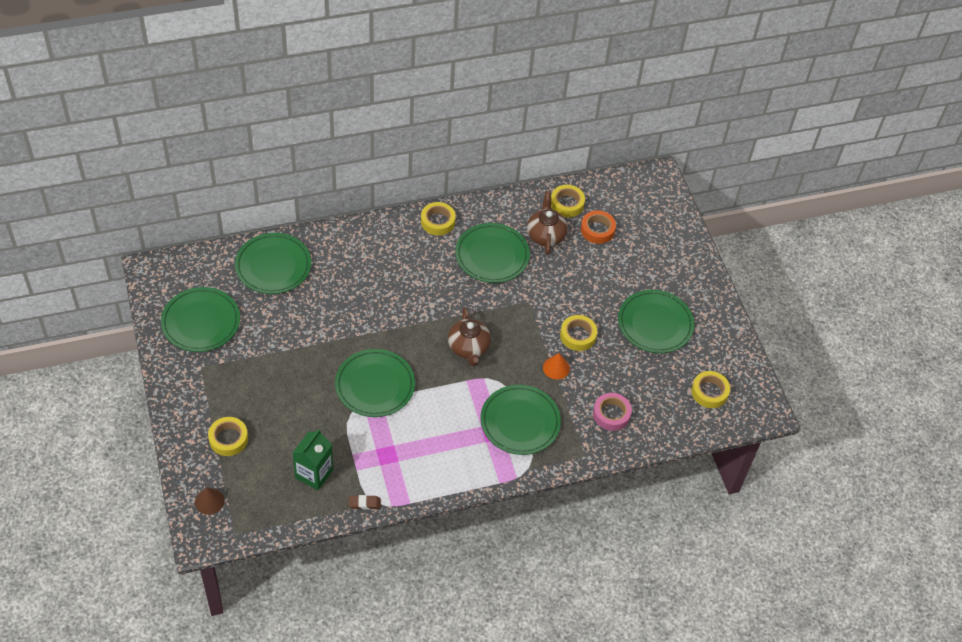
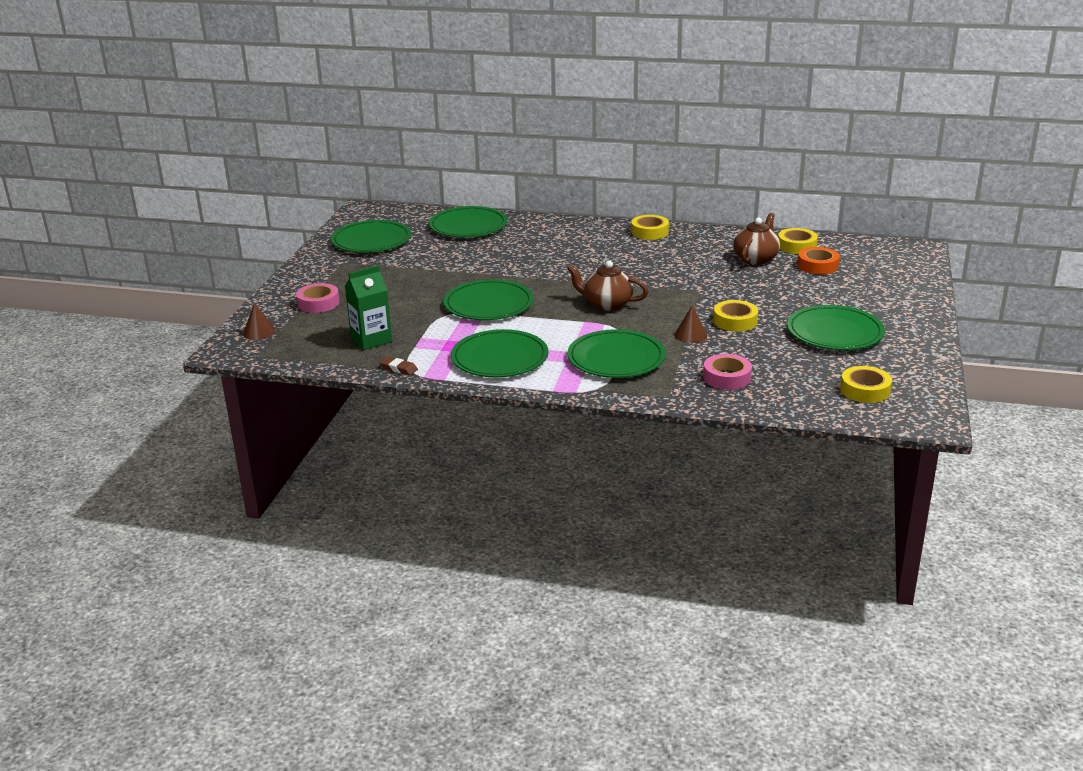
camera: 35 degrees right, 25 degrees down
yellow tape [208,417,248,456] -> pink tape [296,283,340,313]
brown teapot [448,307,491,366] -> brown teapot turned 90 degrees clockwise [567,260,649,310]
green plate [455,223,530,283] -> green plate moved to [451,329,549,378]
orange cone [543,353,570,380] -> brown cone [675,305,707,343]

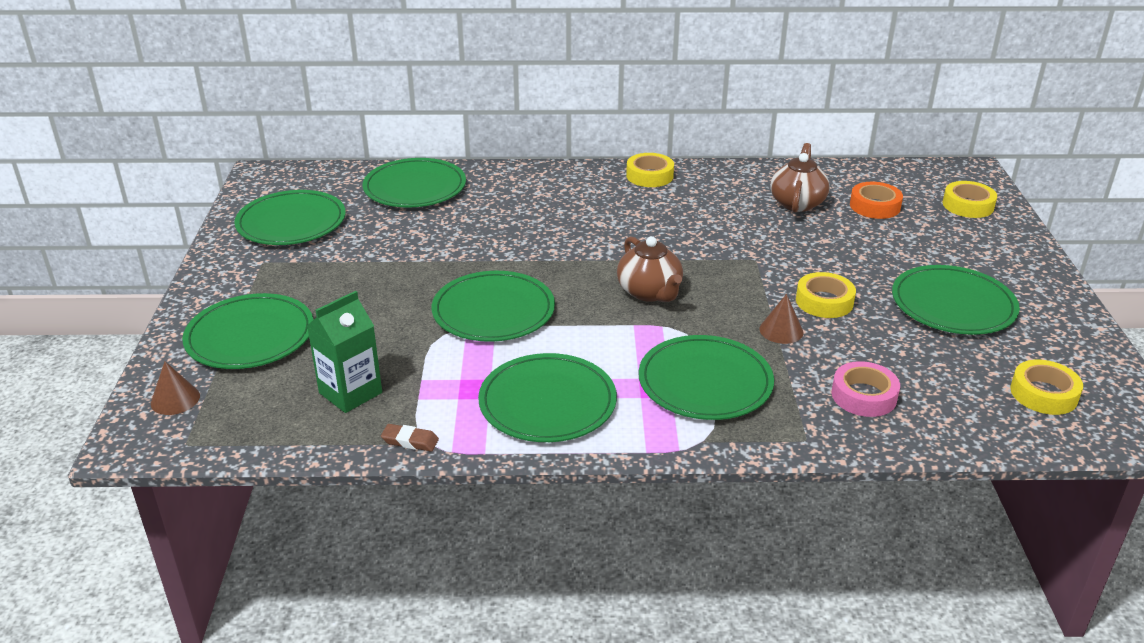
camera: 15 degrees left, 5 degrees up
pink tape [296,283,340,313] -> green plate [182,293,314,369]
brown teapot [567,260,649,310] -> brown teapot turned 120 degrees counterclockwise [617,236,683,302]
yellow tape [778,228,818,254] -> yellow tape moved to [943,181,997,218]

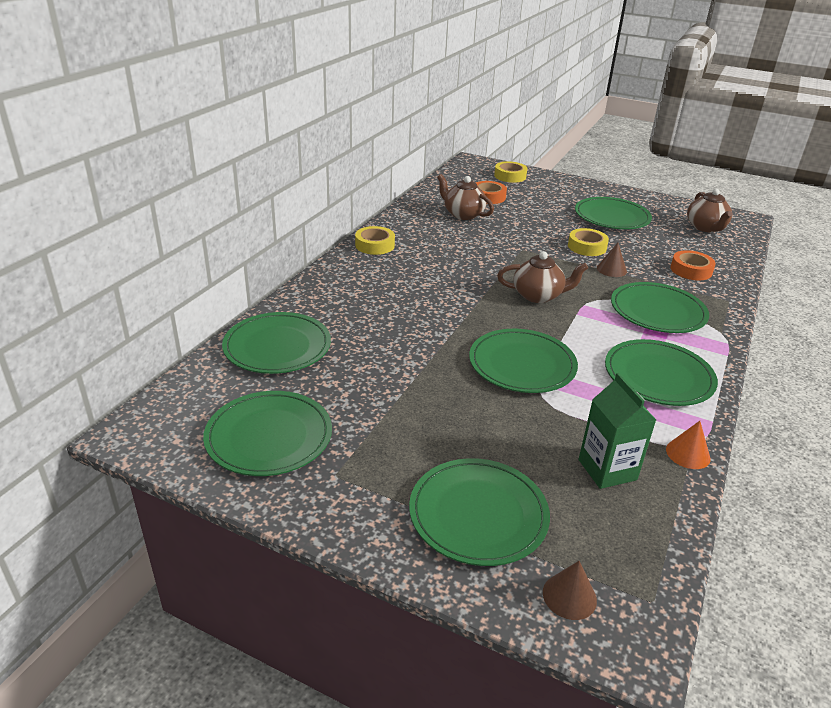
camera: 65 degrees left, 0 degrees up
brown eraser [381,424,439,452] -> orange cone [666,421,710,469]
pink tape [832,361,900,417] -> orange tape [671,250,716,280]
yellow tape [1010,360,1083,415] -> brown teapot [687,189,733,232]

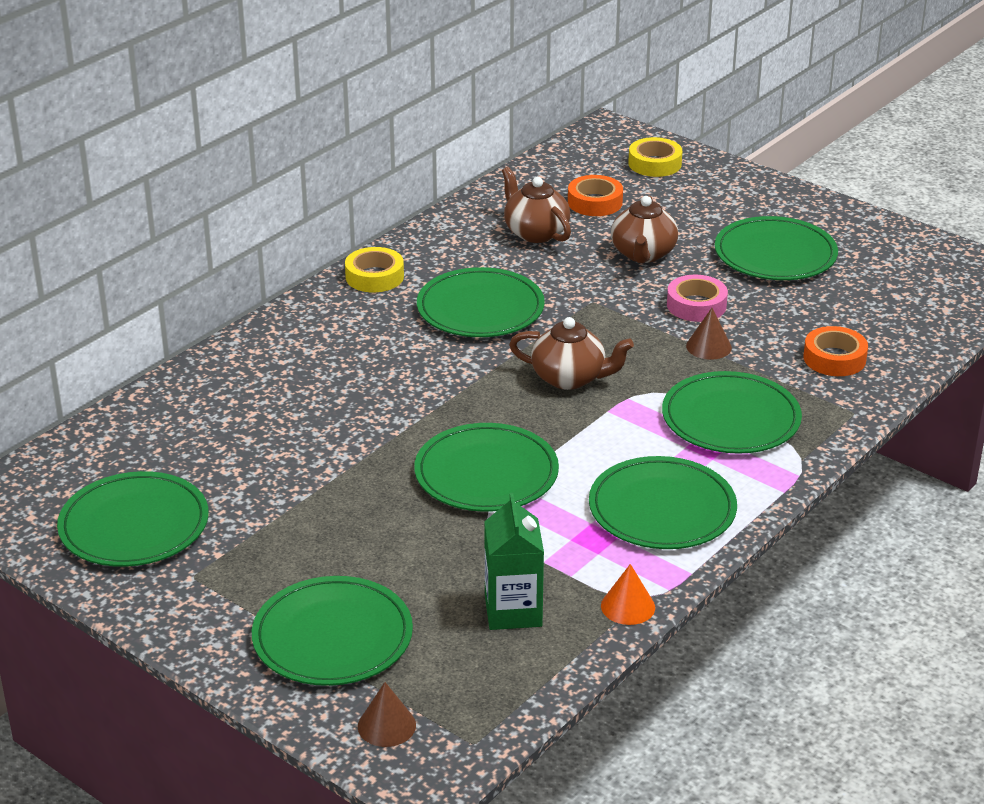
camera: 15 degrees right, 0 degrees up
green plate [222,312,331,374] -> green plate moved to [417,267,545,337]
yellow tape [568,228,609,256] -> pink tape [667,274,728,322]
brown teapot [687,189,733,232] -> brown teapot moved to [611,196,678,263]

